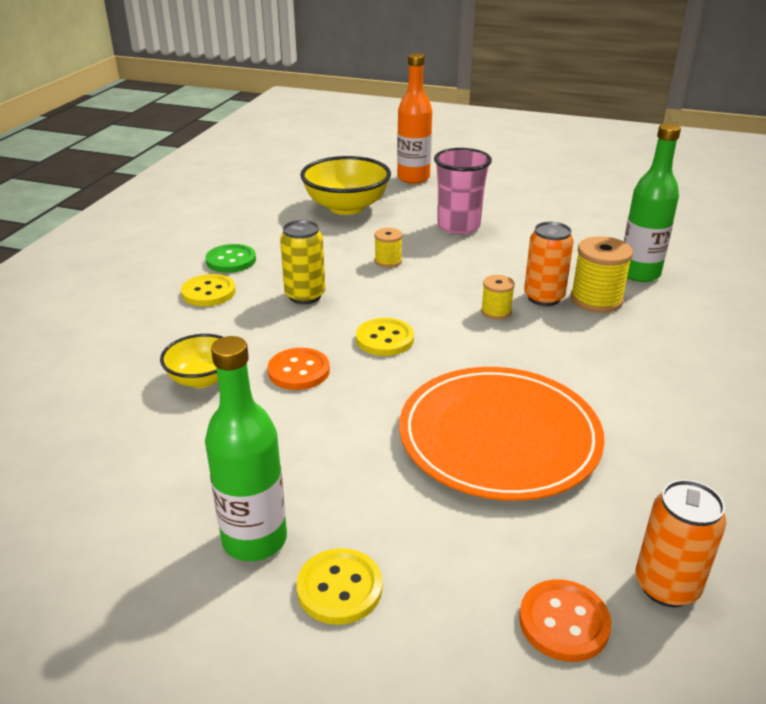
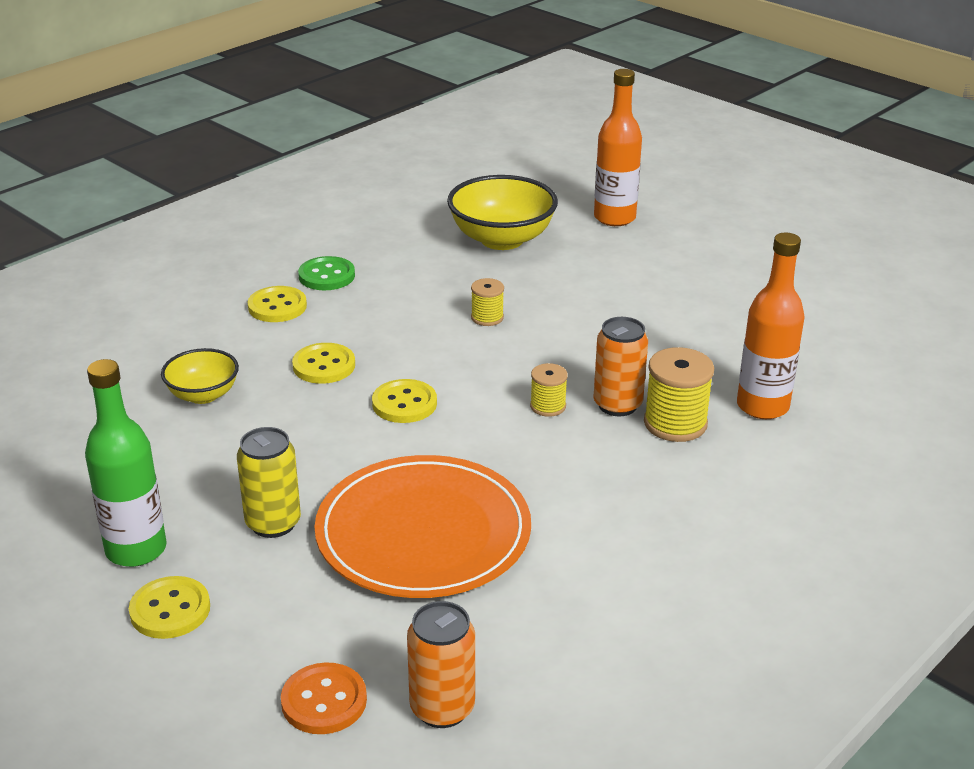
camera: 25 degrees right, 0 degrees up
orange button [267,348,330,390] -> none
yellow can [280,220,325,304] -> yellow can moved to [237,427,301,538]
pink cup [434,148,492,235] -> none
green bottle [624,123,681,282] -> orange bottle [737,233,805,419]
none -> yellow button [292,343,355,384]

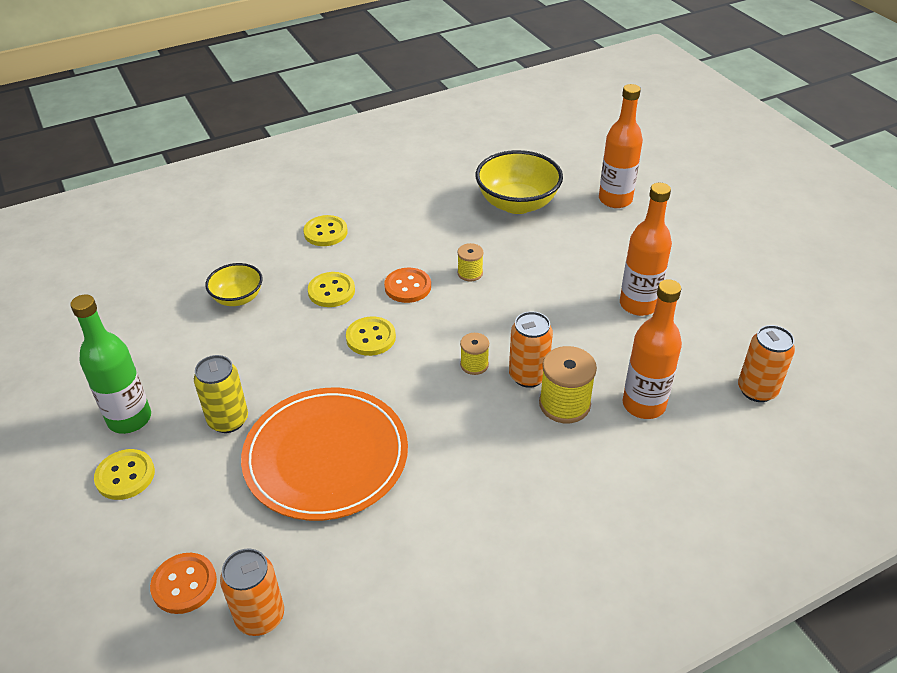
camera: 20 degrees right, 10 degrees up
green button [298,256,355,290] -> none
none -> orange button [384,268,431,303]
none -> orange bottle [620,183,672,316]
none -> orange can [738,325,795,402]

